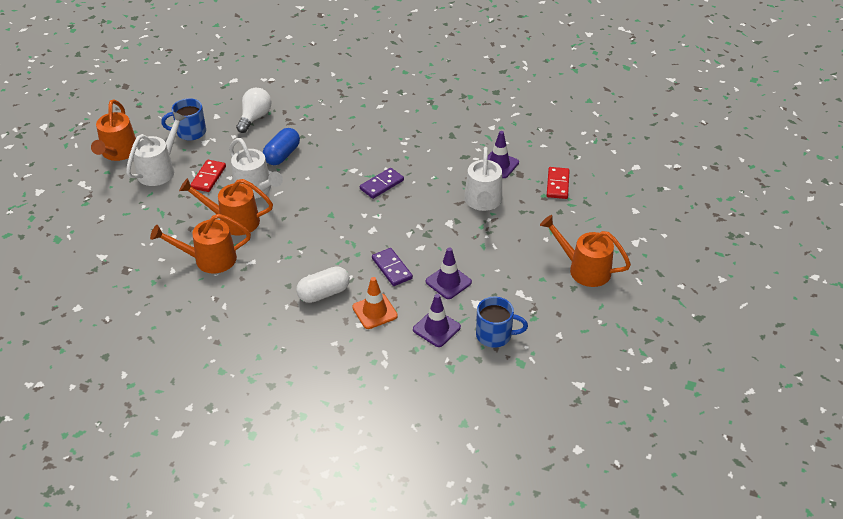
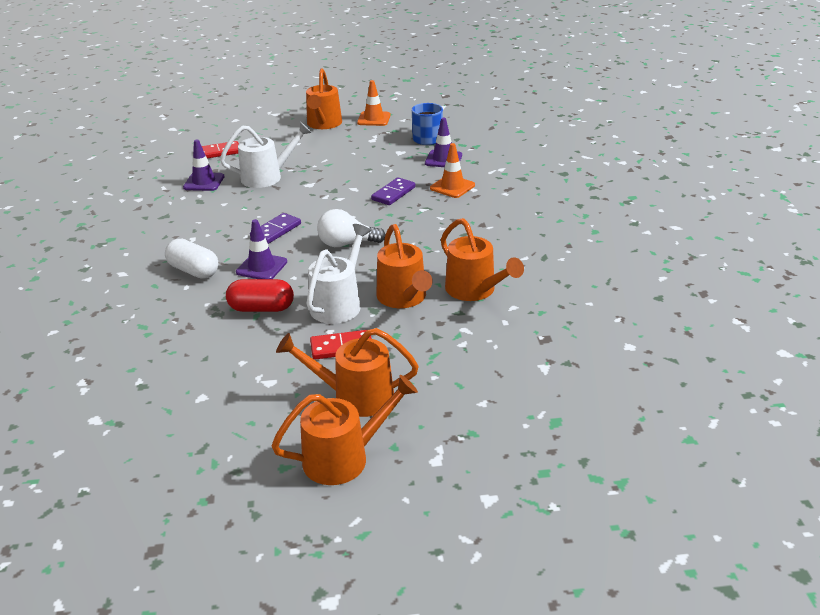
camera: 115 degrees left, 10 degrees down
white watering can [126,112,186,186] -> orange watering can [276,328,419,417]
blue mug [161,98,206,141] -> none
white light bulb [236,88,272,133] -> white light bulb moved to [317,209,386,247]
blue capsule [263,128,300,165] -> red capsule [226,279,294,312]
white capsule [296,266,350,303] -> white capsule moved to [165,239,218,279]
purple domino [360,168,404,199] -> purple domino turned 75 degrees counterclockwise [250,213,301,244]
purple traffic cone [426,247,472,299] -> purple traffic cone moved to [236,219,287,279]
none -> orange traffic cone [357,80,391,126]

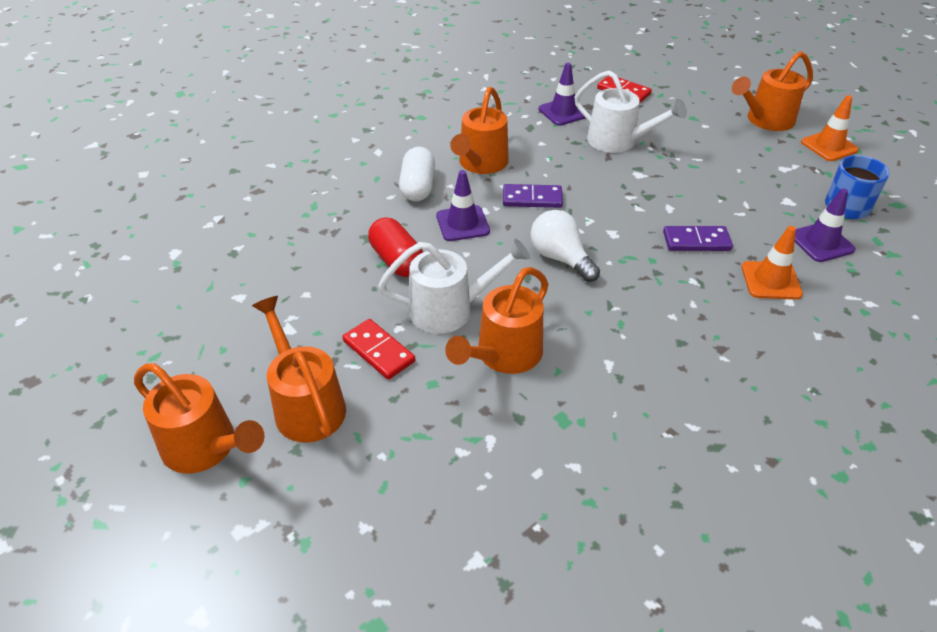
camera: 55 degrees right, 10 degrees up
orange watering can [441,218,524,301] -> orange watering can moved to [450,87,509,174]

